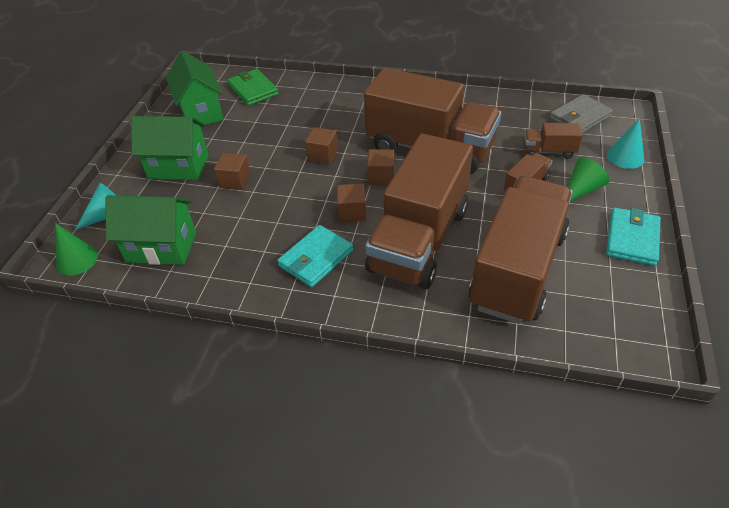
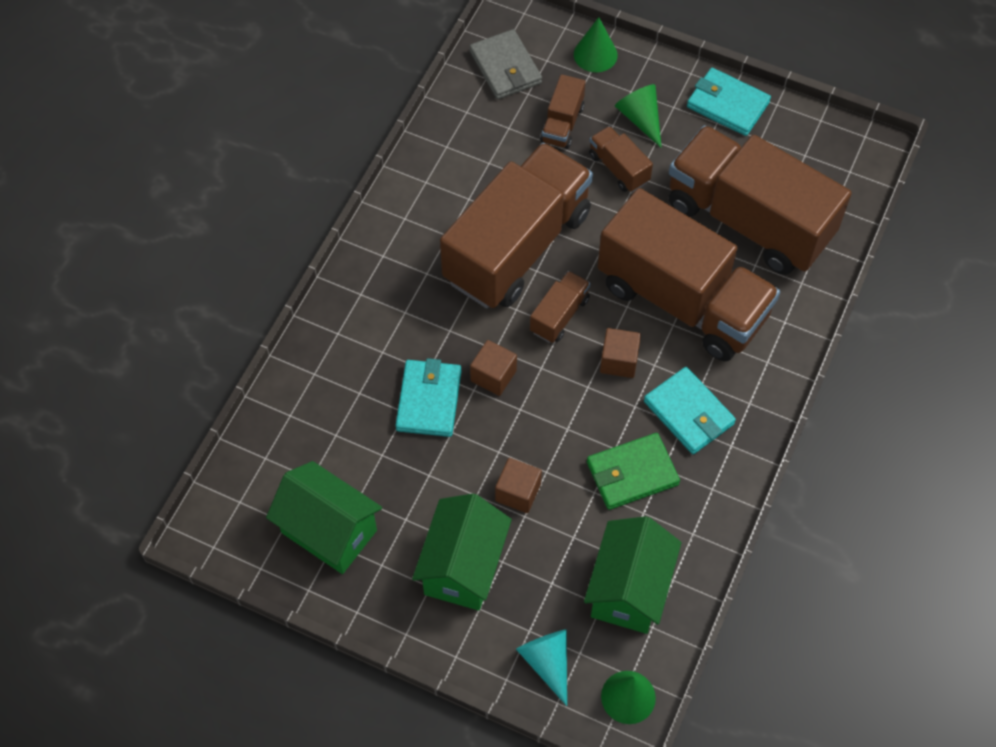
camera: 80 degrees left, 15 degrees up
green house [166,51,224,125] -> green house turned 45 degrees clockwise [266,461,382,574]
green wallet [227,69,279,106] -> green wallet moved to [587,433,680,510]
brown cube [367,149,394,185] -> brown truck [530,271,590,343]
turquoise cone [607,118,644,169] -> green cone [574,17,618,72]
none -> turquoise wallet [396,358,461,437]

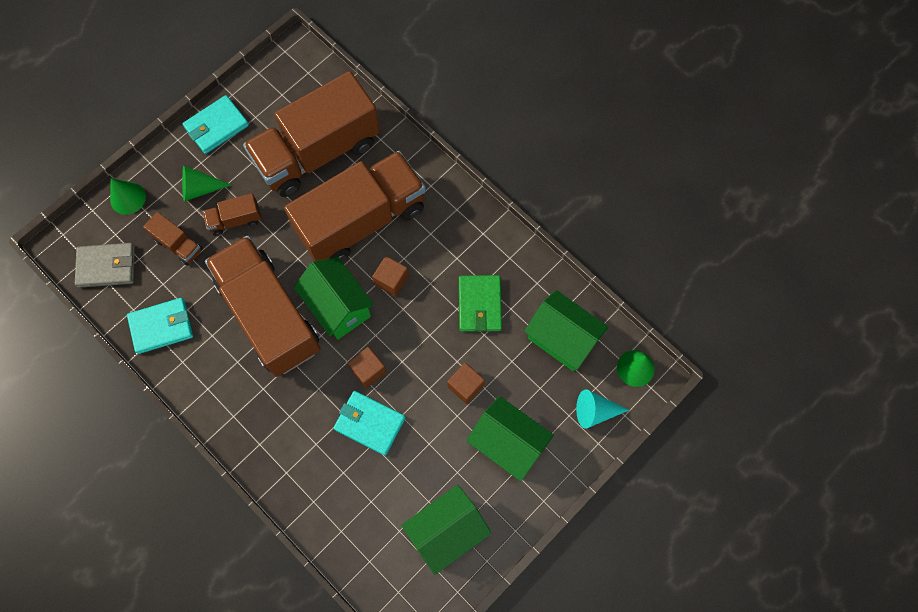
camera: 70 degrees left, 10 degrees up
brown truck [530,271,590,343] -> green house [294,257,374,340]
turquoise wallet [644,367,736,454] -> turquoise wallet moved to [127,298,193,354]

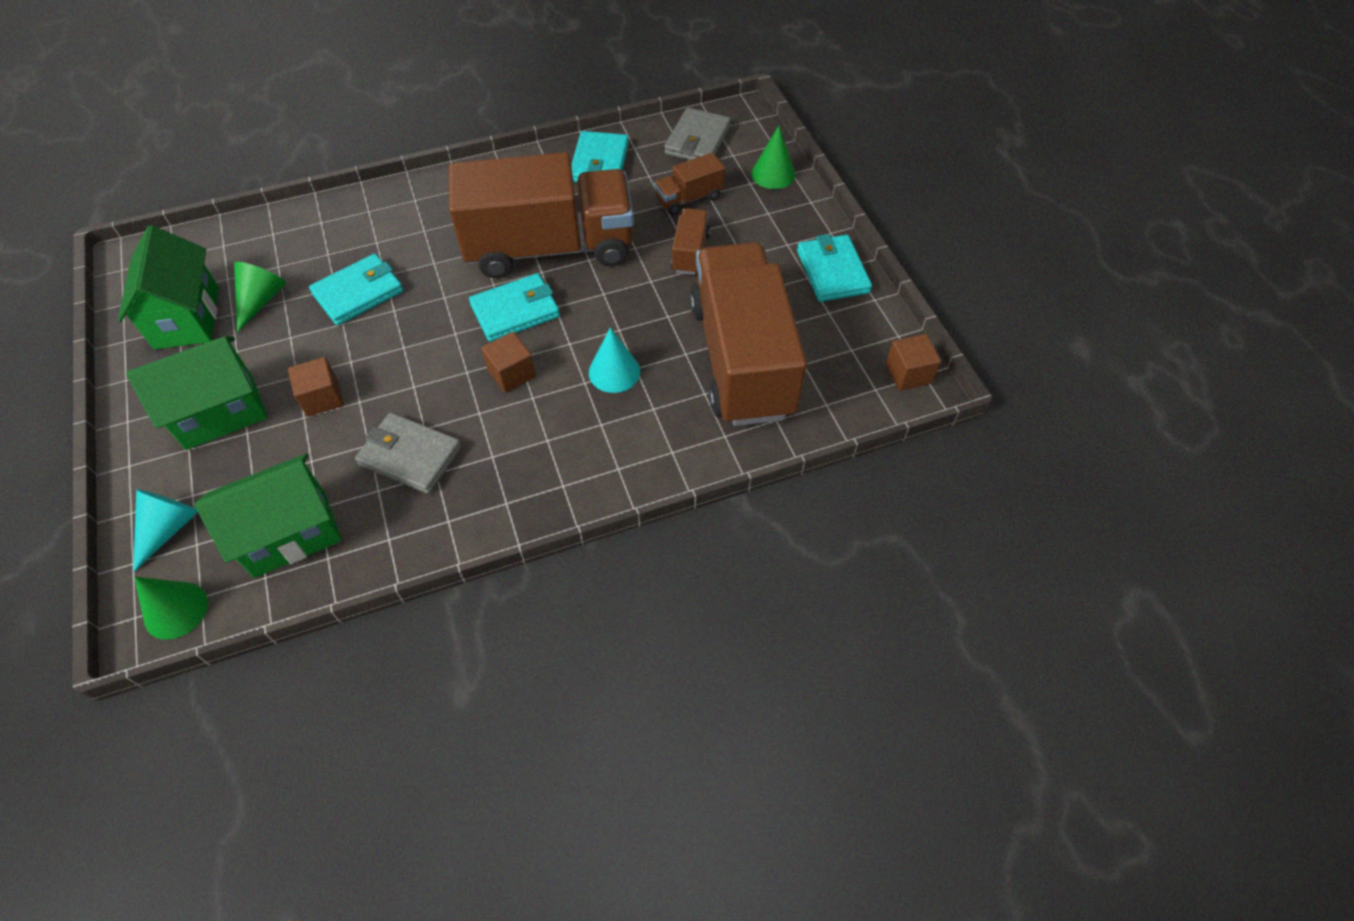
camera: 115 degrees right, 15 degrees down
green cone [182,166,231,202] -> green cone moved to [234,262,286,333]
brown truck [284,151,426,262] -> turquoise cone [589,327,640,393]
green house [294,257,374,340] -> turquoise wallet [469,273,560,342]
brown cube [348,347,386,388] -> brown cube moved to [886,334,941,391]
green wallet [459,275,502,332] -> grey wallet [355,412,462,494]

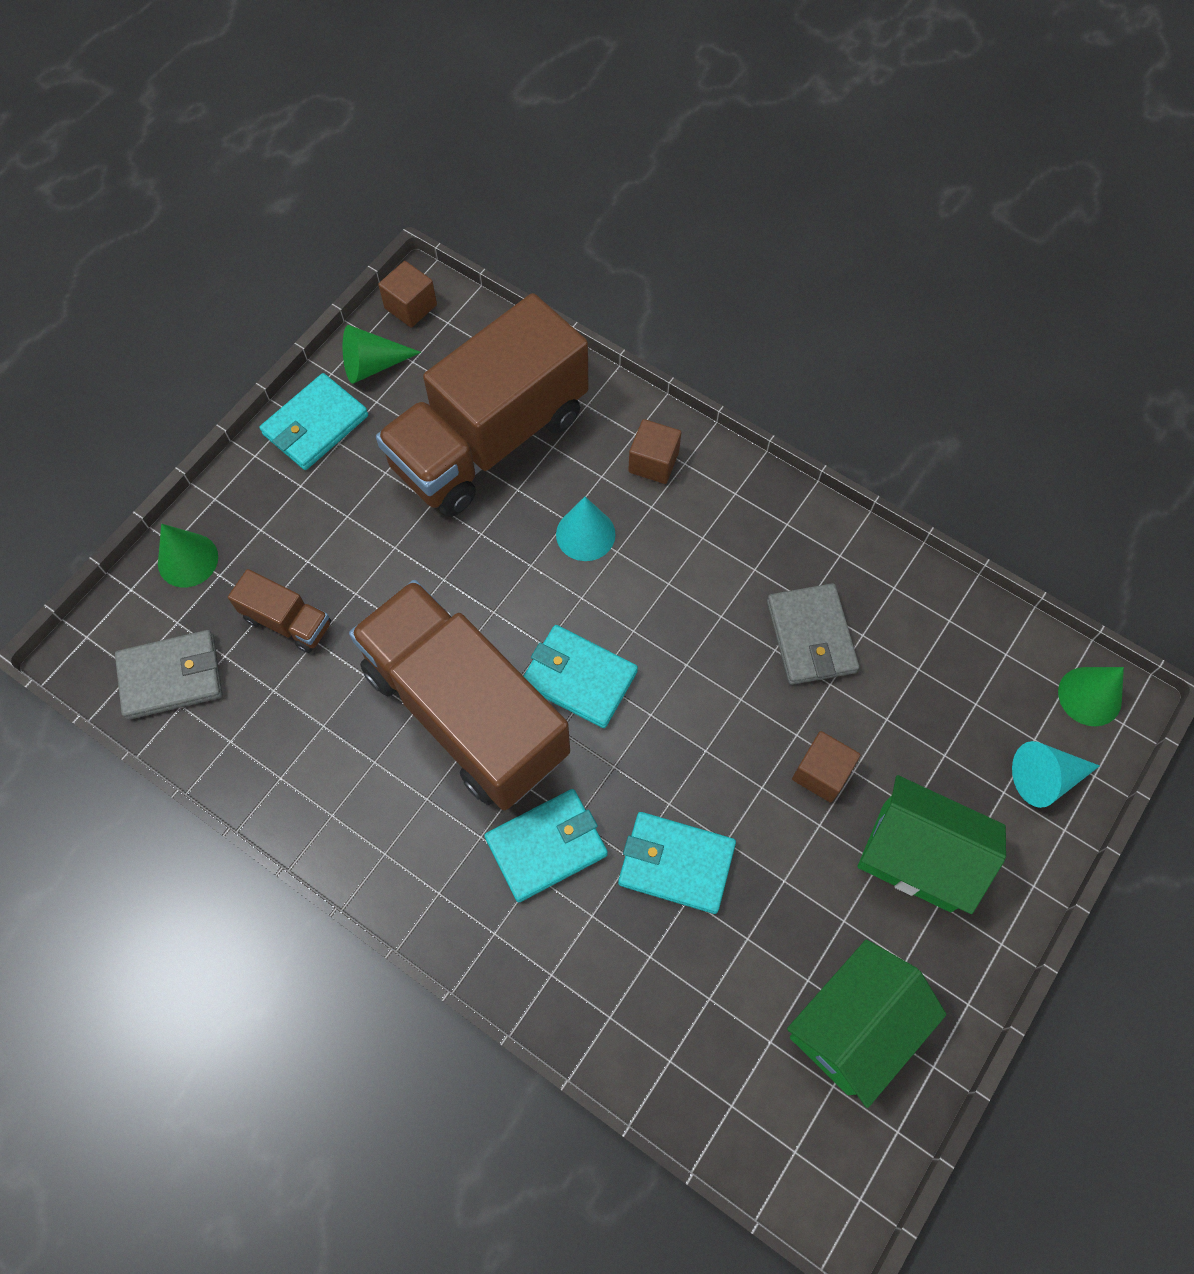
camera: 125 degrees left, 10 degrees up
green house [194,453,342,578] -> none
green cone [234,262,286,333] -> green cone moved to [342,325,421,384]
brown cube [481,332,536,393] -> brown cube moved to [628,419,681,484]
turquoise wallet [571,131,629,183] -> turquoise wallet moved to [484,789,608,902]
brown truck [671,208,710,275] -> none

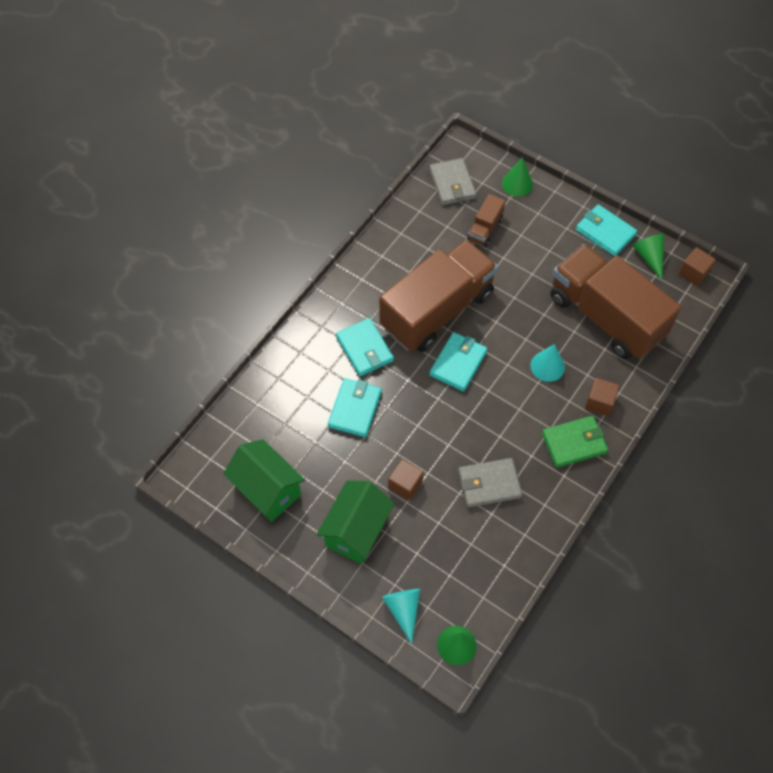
camera: 90 degrees right, 5 degrees down
none -> green wallet [542,416,608,468]

